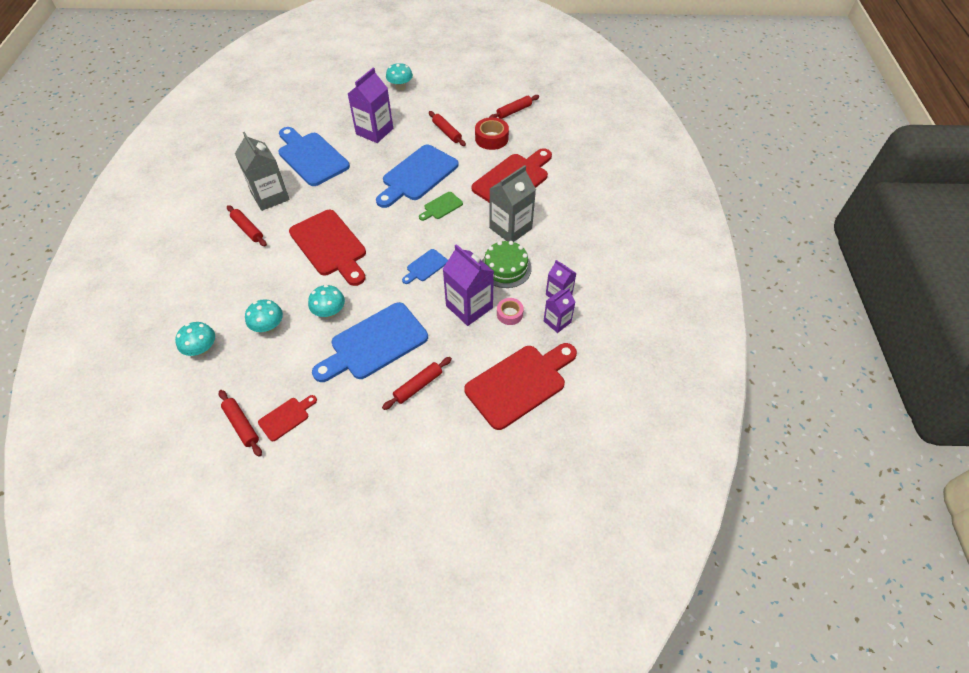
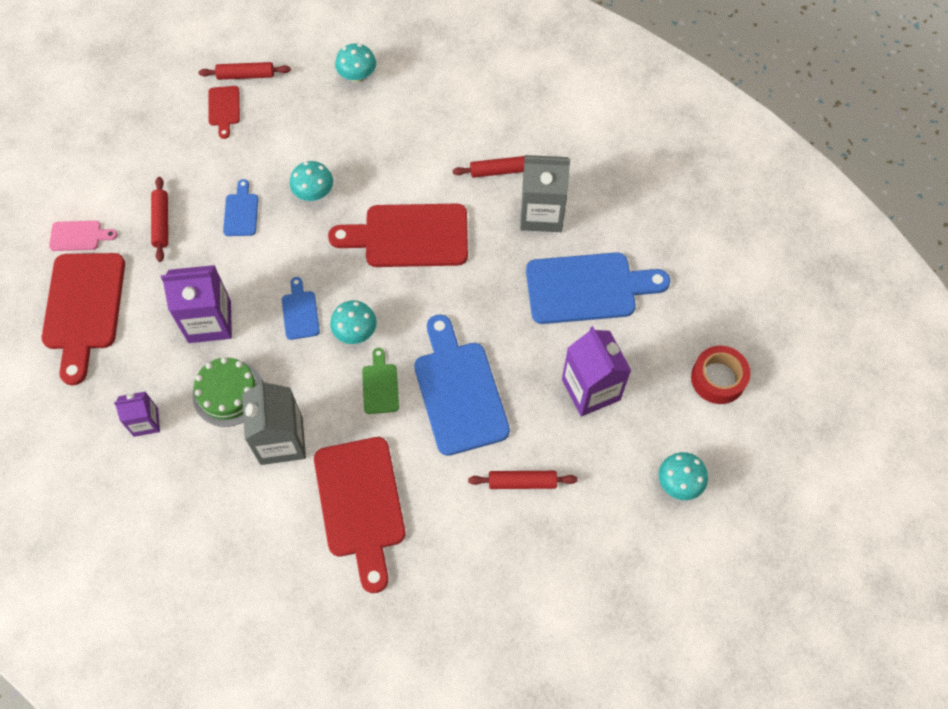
camera: 125 degrees right, 10 degrees up
turquoise mushroom [245,299,283,333] -> turquoise mushroom moved to [330,300,377,344]
blue cutting board [312,302,428,382] -> blue cutting board [223,179,258,236], size x0.47
red tape [475,117,509,150] -> red tape moved to [691,346,751,404]
red rolling pin [490,95,539,119] -> none
pink tape [497,298,524,325] -> none
purple carton [544,288,575,333] -> none
none -> pink cutting board [49,221,117,251]

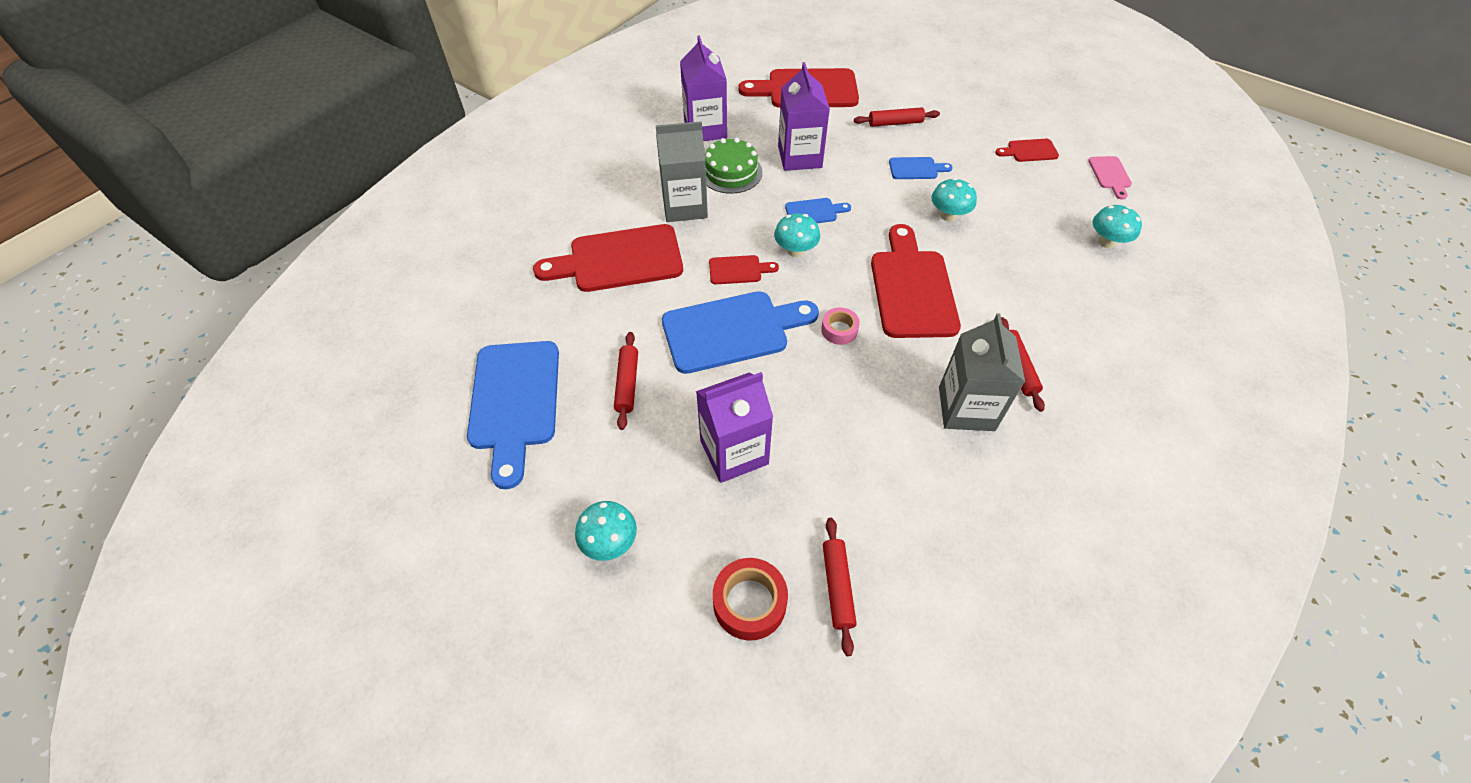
camera: 90 degrees right, 10 degrees down
pink cutting board [49,221,117,251] -> pink cutting board moved to [1088,156,1132,200]
purple carton [114,391,160,437] -> purple carton [680,35,727,141], size x1.72
red rolling pin [199,62,291,80] -> red rolling pin moved to [823,517,857,656]
green cutting board [362,348,399,414] -> red cutting board [709,255,779,284]
blue cutting board [526,252,670,324] -> blue cutting board moved to [467,341,559,489]
none -> pink tape [821,307,860,345]

